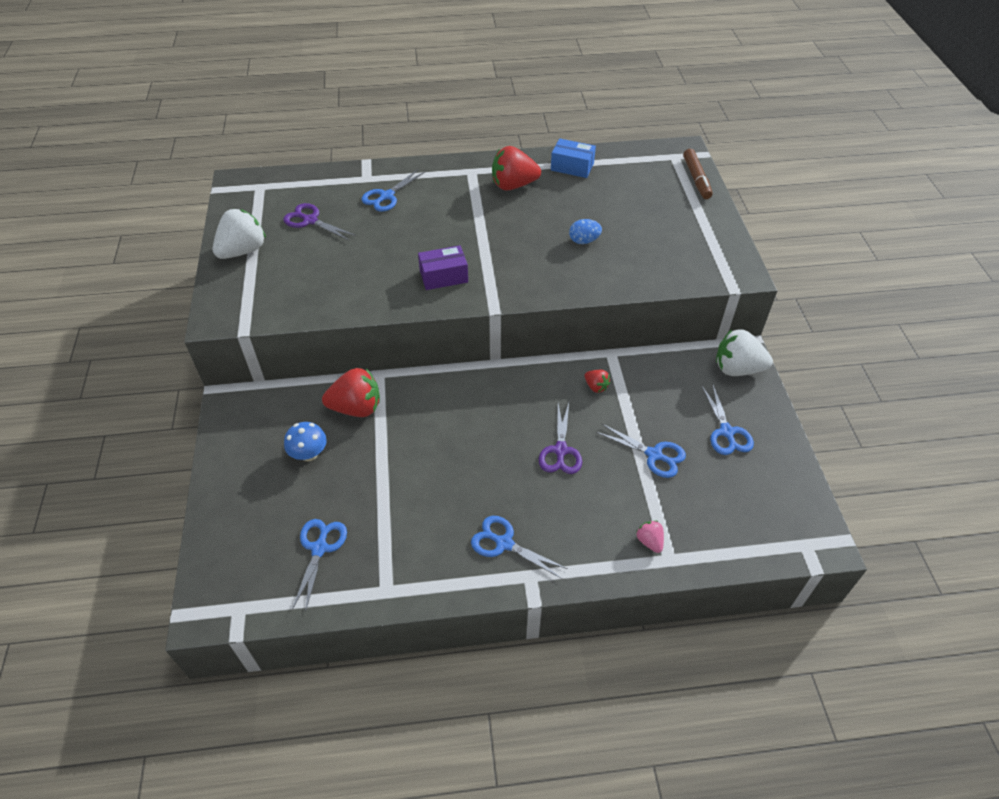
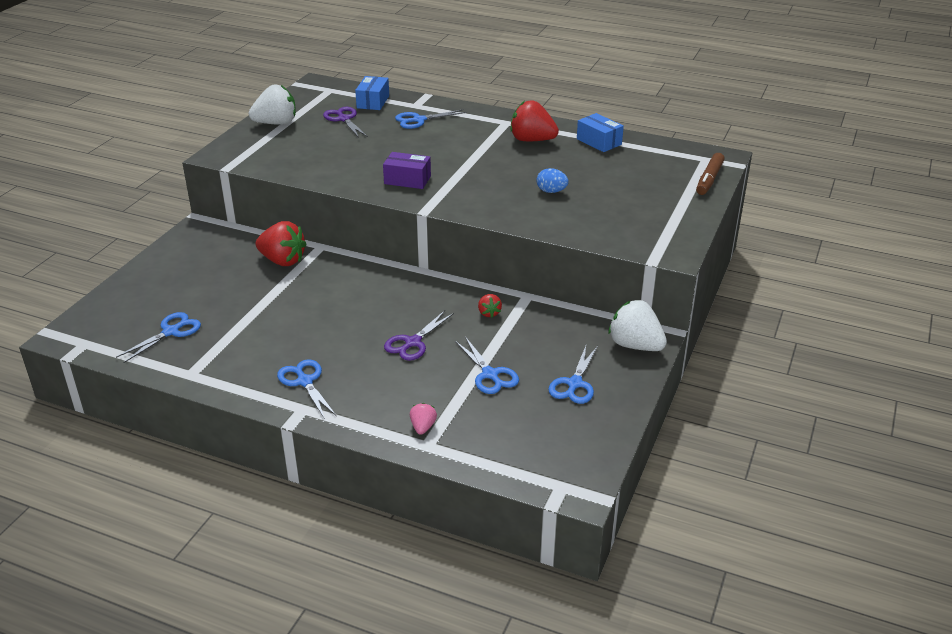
camera: 30 degrees right, 15 degrees down
blue mushroom [284,422,327,461] -> none
none -> blue box [355,76,389,110]

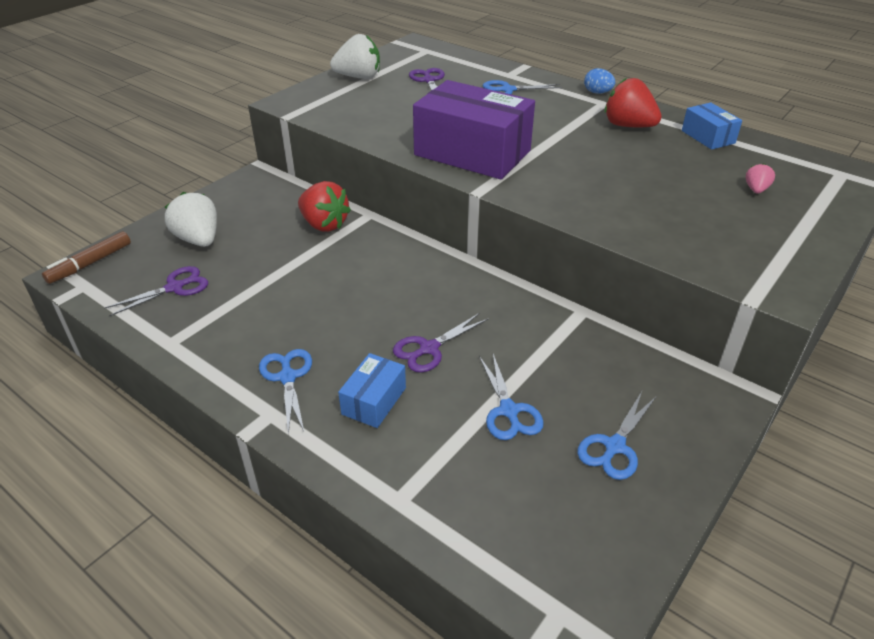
camera: 15 degrees right, 5 degrees up
blue scissors [116,312,201,363] -> purple scissors [104,266,208,316]
blue box [355,76,389,110] -> blue box moved to [338,353,406,428]
purple box [383,152,431,189] -> purple box [413,80,535,180], size x2.10
pink strawberry [410,403,437,435] -> pink strawberry moved to [746,163,775,193]
red strawberry [478,294,502,318] -> none
blue egg [536,168,569,193] -> blue egg moved to [584,68,615,94]
white strawberry [609,300,667,351] -> white strawberry moved to [165,192,217,247]
brown marker [696,153,725,195] -> brown marker moved to [42,231,131,284]

